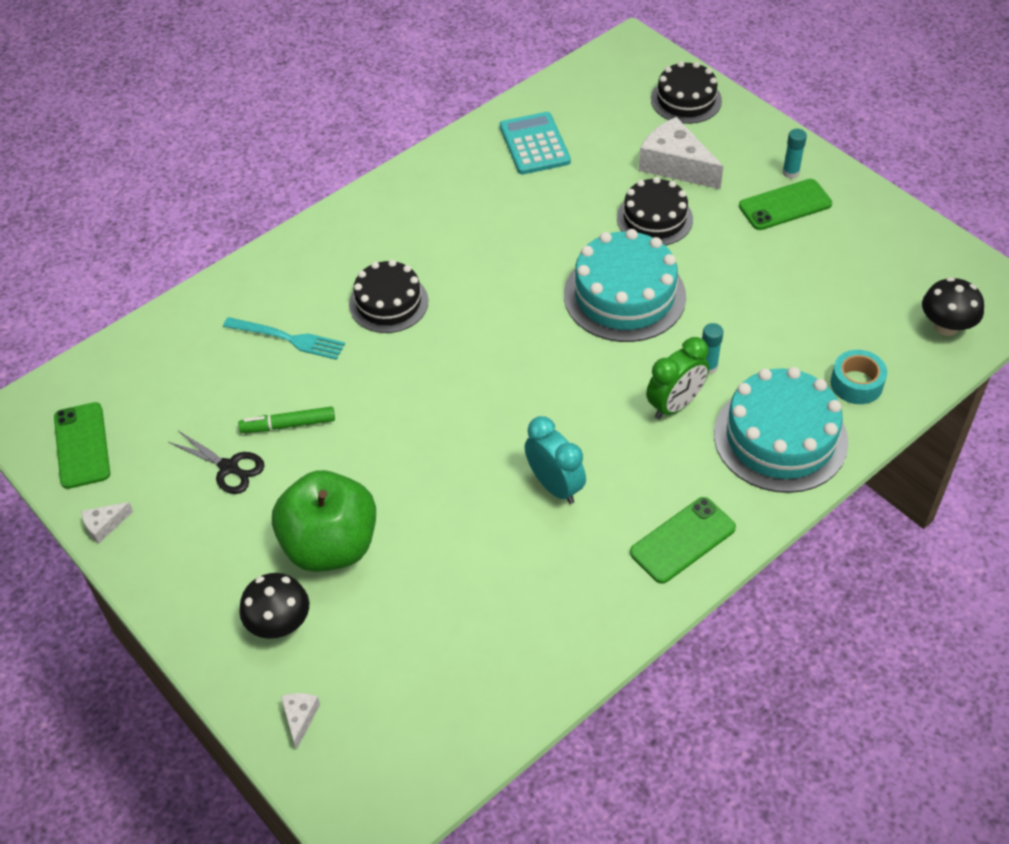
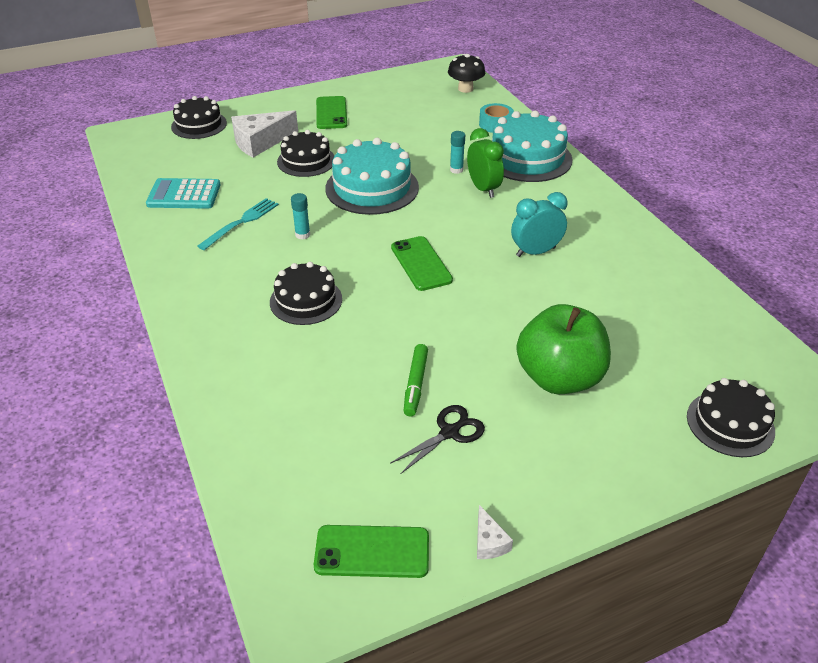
camera: 75 degrees left, 10 degrees down
turquoise fork [223,317,345,360] -> turquoise fork moved to [197,198,279,250]
black mushroom [239,573,309,639] -> none
white cheese [281,693,320,750] -> black cake [687,378,775,457]
green phone [630,497,736,584] -> green phone moved to [391,236,453,291]
turquoise glue stick [782,129,807,179] -> turquoise glue stick moved to [291,193,310,239]

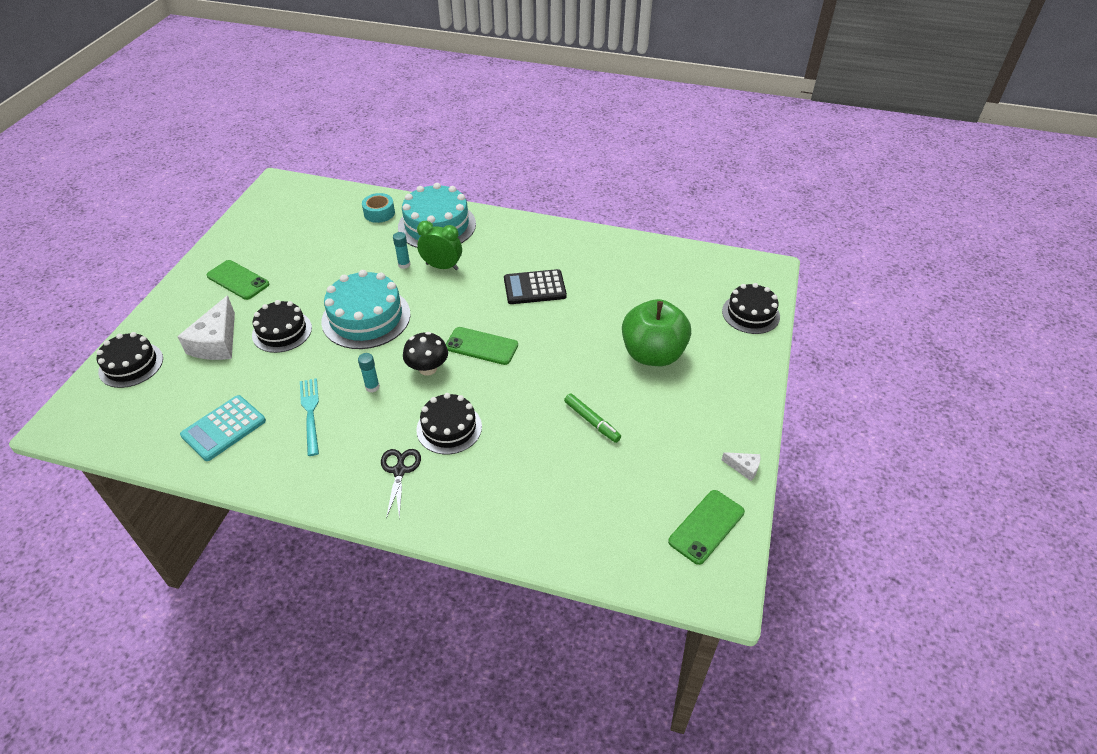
camera: 50 degrees left, 5 degrees up
black scissors [390,405,485,474] -> black scissors moved to [381,449,421,519]
black mushroom [448,54,485,93] -> black mushroom moved to [403,332,448,376]
turquoise clock [511,192,567,257] -> black calculator [504,269,567,304]

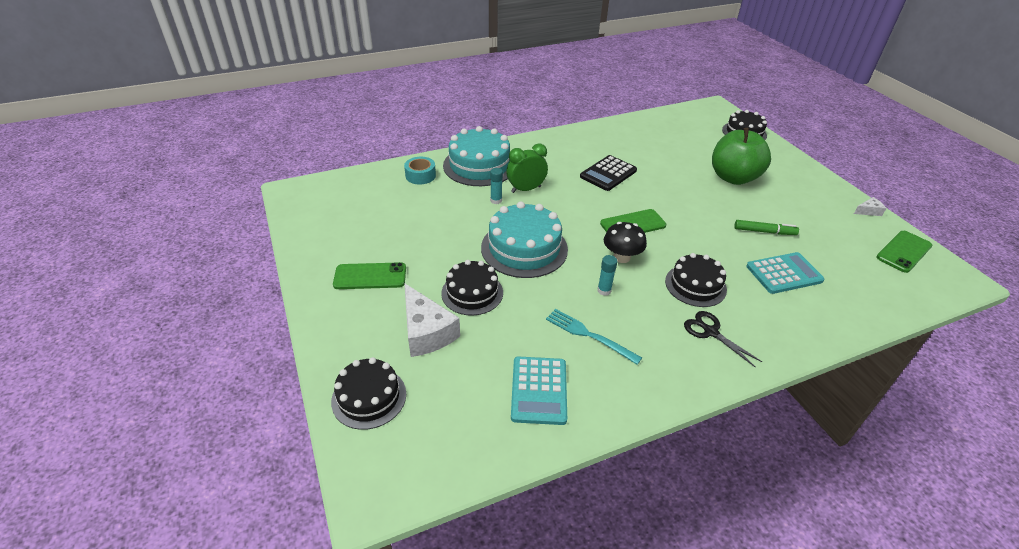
camera: 40 degrees left, 5 degrees down
green phone [668,490,745,565] -> green phone turned 45 degrees clockwise [876,231,932,273]
none -> turquoise calculator [746,252,825,294]

